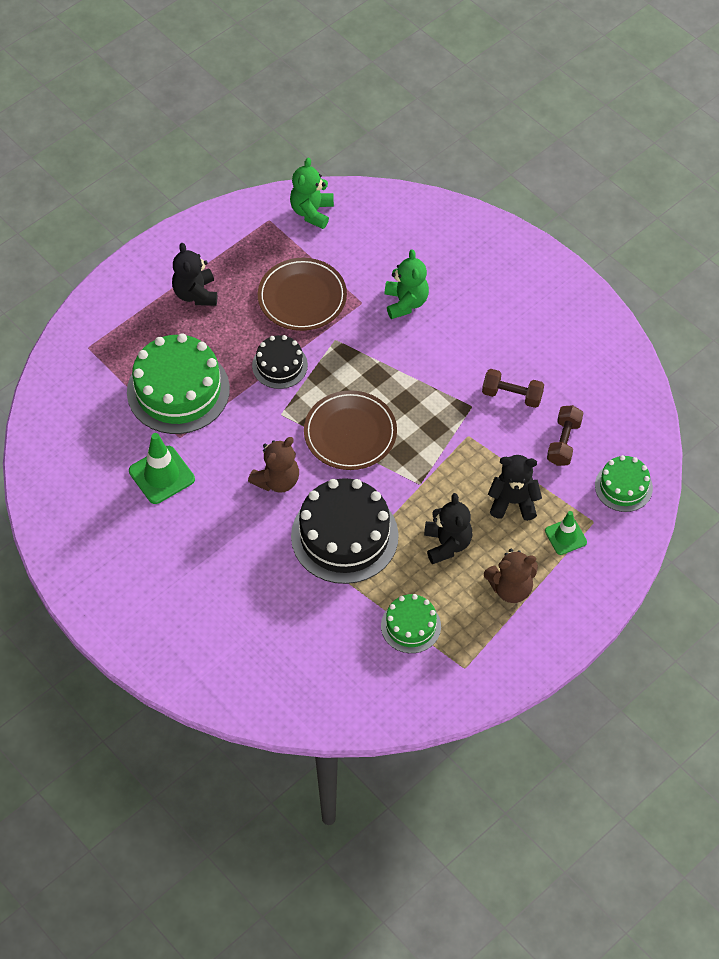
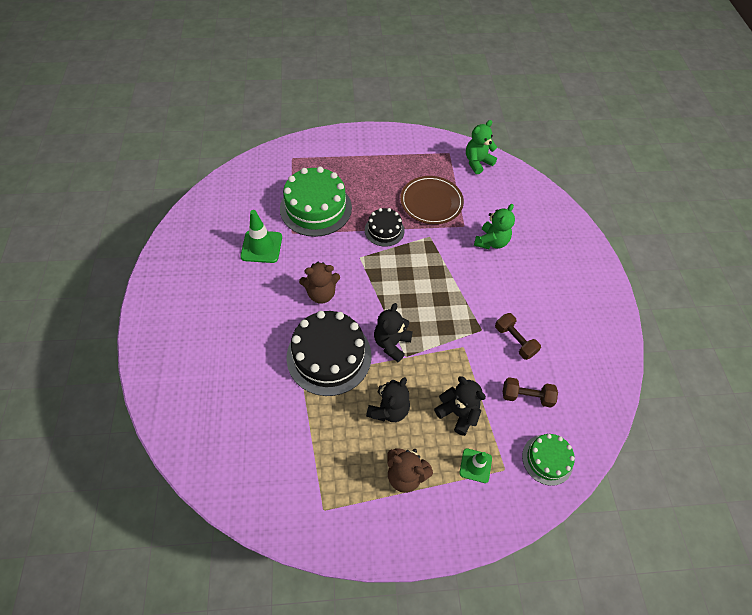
camera: 35 degrees right, 0 degrees up
black teddy bear [172,243,217,306] -> black teddy bear moved to [374,303,413,362]
brown plate [304,390,397,470] -> none
green cake [381,594,441,653] -> none
brown dumbbell [547,405,583,466] -> brown dumbbell turned 45 degrees clockwise [503,377,558,407]

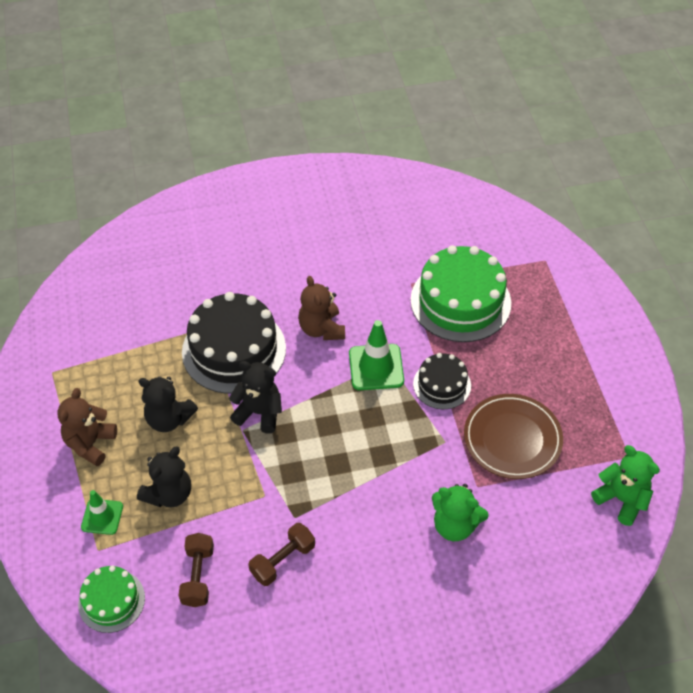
camera: 85 degrees right, 5 degrees down
green traffic cone [240,210,282,263] -> green traffic cone moved to [349,320,404,390]

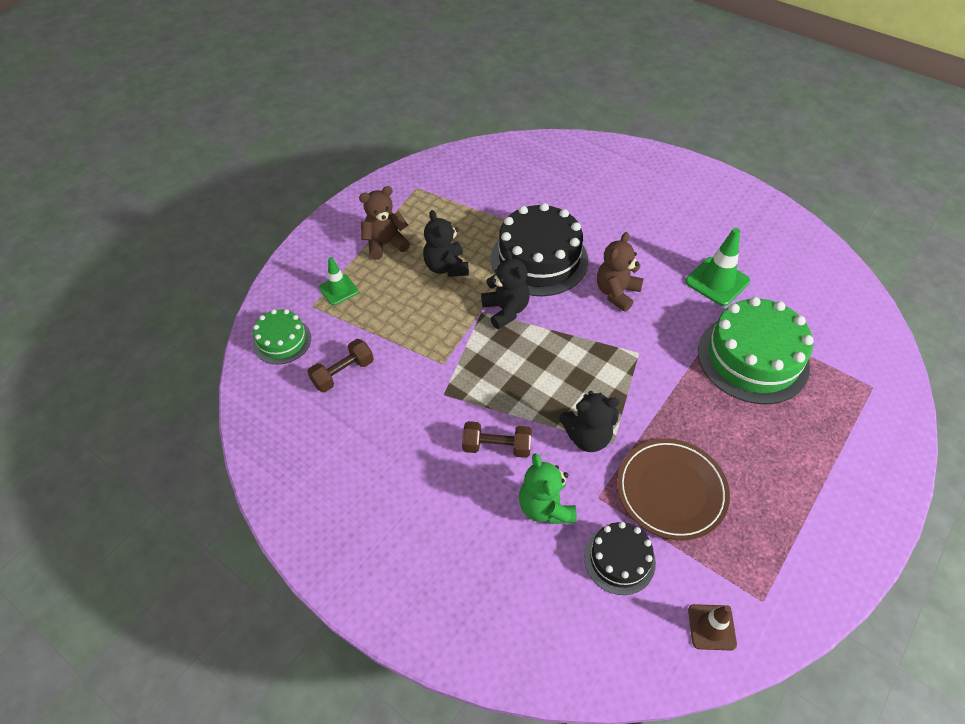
camera: 50 degrees right, 0 degrees up
black teddy bear [137,446,191,507] -> black teddy bear moved to [559,391,619,452]
brown dumbbell [248,523,315,586] -> brown dumbbell moved to [462,421,532,458]
green traffic cone [349,320,404,390] -> green traffic cone moved to [685,228,750,306]
black cake [413,353,471,409] -> black cake moved to [584,522,656,595]
green teddy bear [591,445,660,526] -> brown traffic cone [688,604,737,650]

